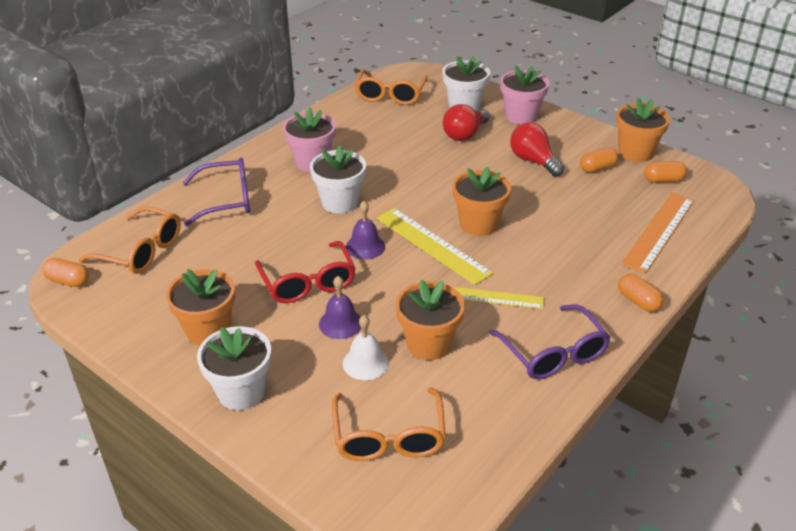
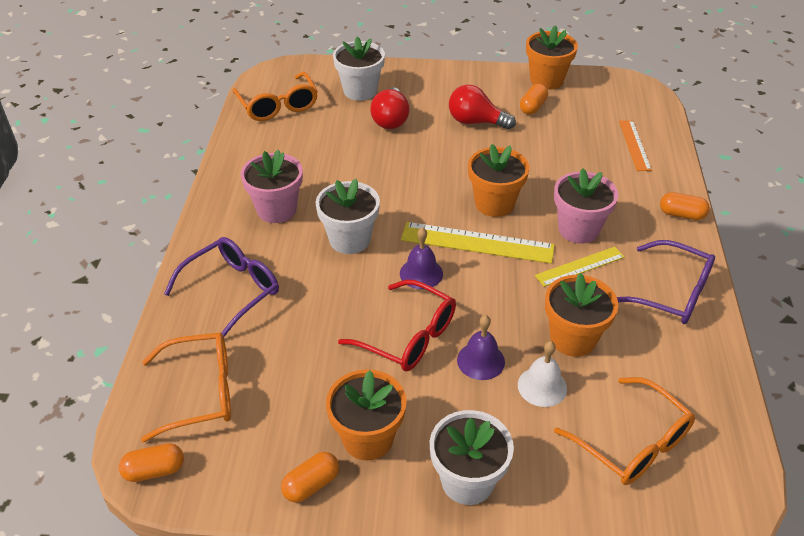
camera: 35 degrees left, 5 degrees up
pink flower pot [500,66,550,125] -> pink flower pot moved to [554,168,619,244]
orange ruler [621,193,694,274] -> orange ruler [619,120,652,171], size x0.62
orange capsule [644,161,687,183] -> orange capsule moved to [281,452,339,503]

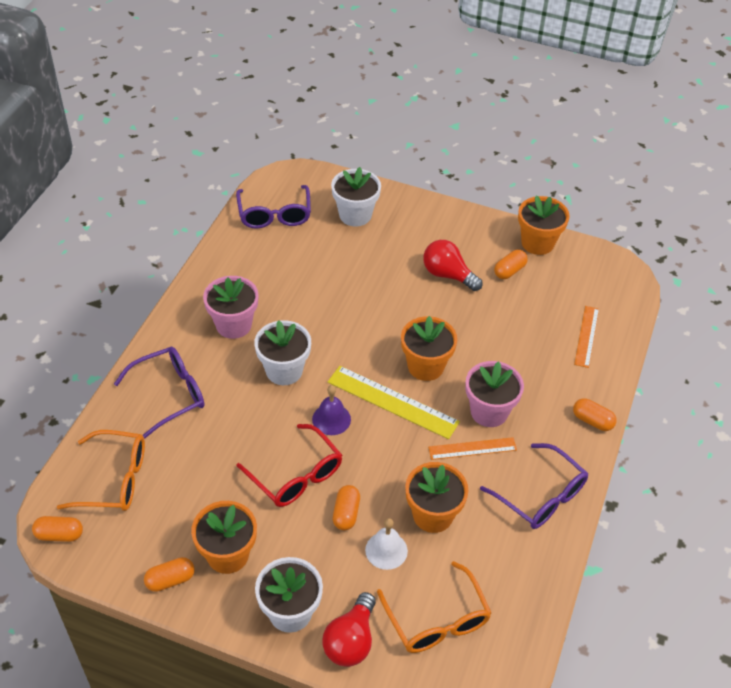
camera: 15 degrees right, 5 degrees up
orange glasses [232,72,318,121] -> purple glasses [236,185,311,228]
red light bulb [370,87,410,129] -> red light bulb moved to [322,592,376,667]
purple bell [457,315,505,380] -> orange capsule [333,485,360,530]
yellow ruler [535,247,625,287] -> orange ruler [428,437,517,460]

